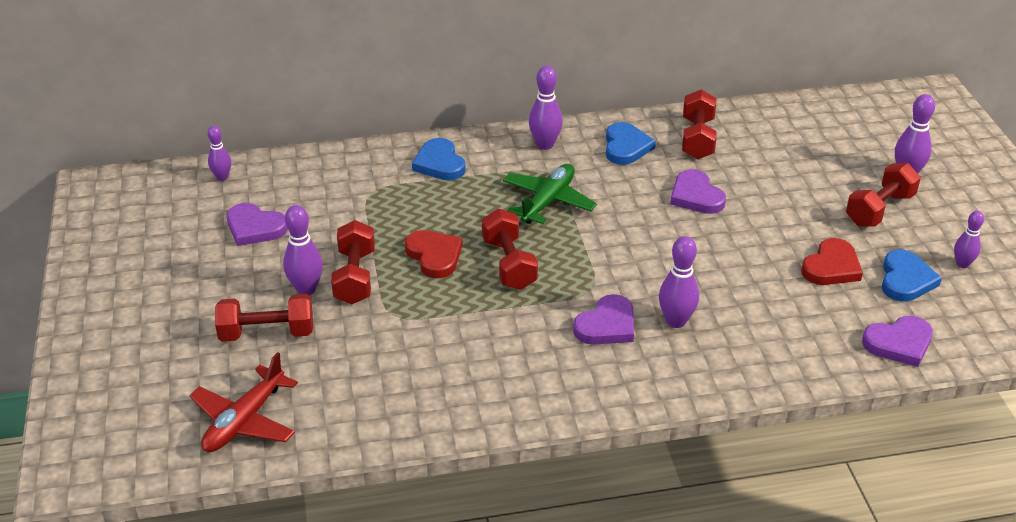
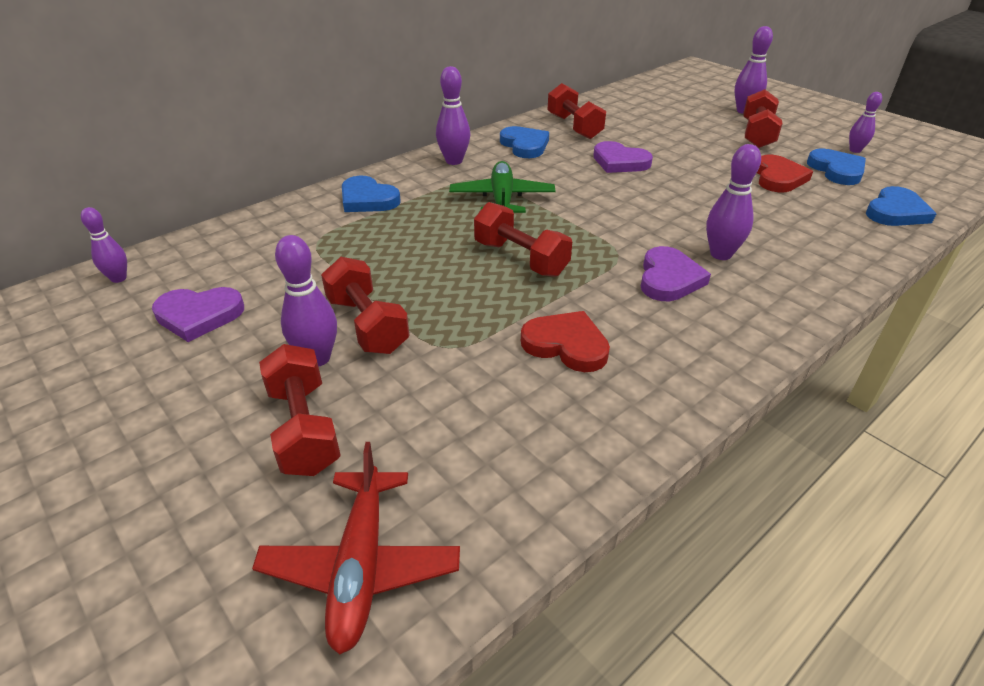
camera: 30 degrees left, 0 degrees up
red dumbbell [215,294,313,342] -> red dumbbell turned 75 degrees counterclockwise [259,344,341,476]
red heart [405,230,462,278] -> red heart moved to [521,311,610,372]
purple heart [862,315,933,367] -> blue heart [866,186,936,226]

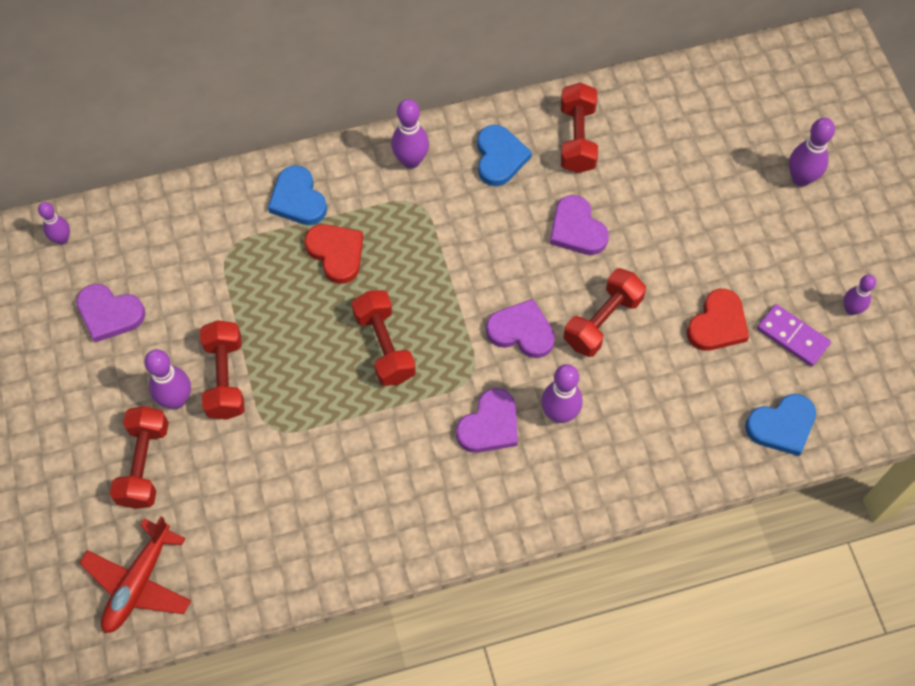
camera: 25 degrees right, 25 degrees up
green plane [449,161,556,213] -> none
red heart [521,311,610,372] -> red heart moved to [305,224,363,284]
red dumbbell [743,89,783,148] -> red dumbbell moved to [564,268,646,357]
blue heart [807,149,866,185] -> purple domino [757,304,831,366]
none -> purple heart [486,299,555,358]

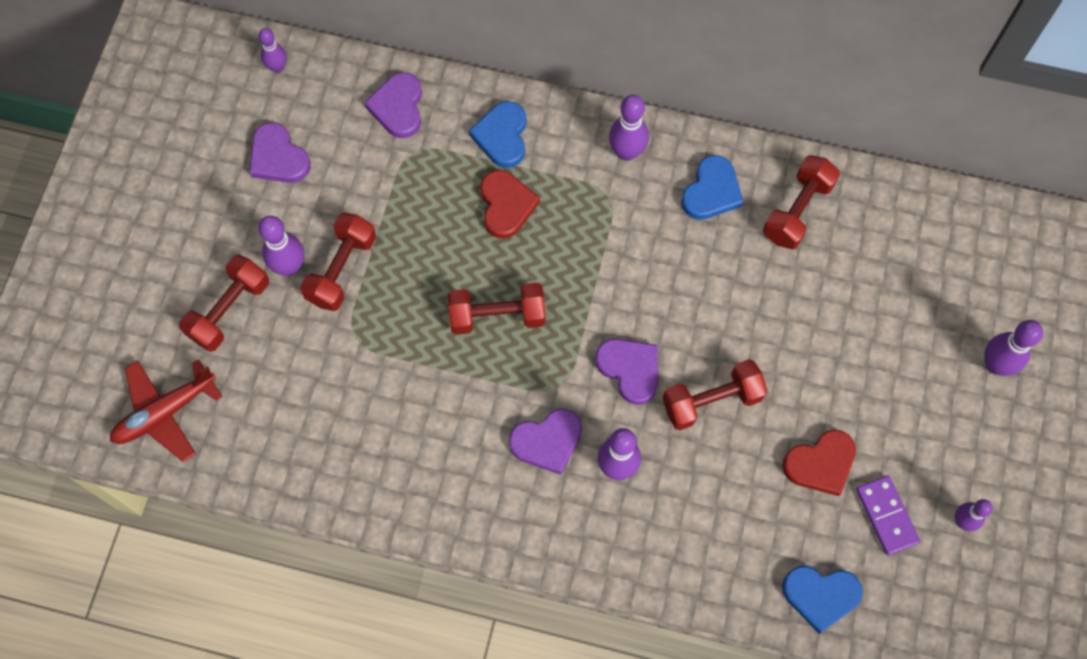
camera: 30 degrees right, 5 degrees up
red dumbbell [352,290,416,386] -> red dumbbell turned 75 degrees clockwise [448,283,546,335]
purple heart [550,195,609,255] -> purple heart moved to [364,72,422,138]

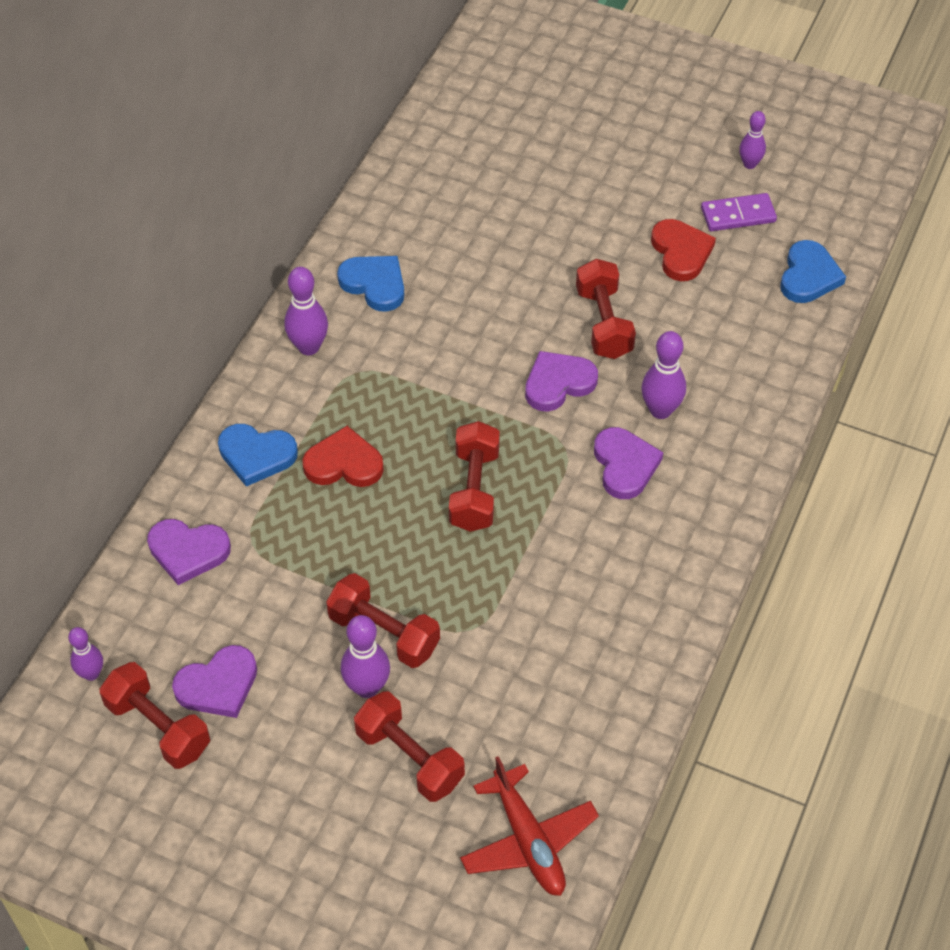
camera: 80 degrees left, 15 degrees down
red dumbbell [763,155,840,249] -> red dumbbell moved to [99,662,210,769]
purple bowling pin [984,320,1043,376] -> none

